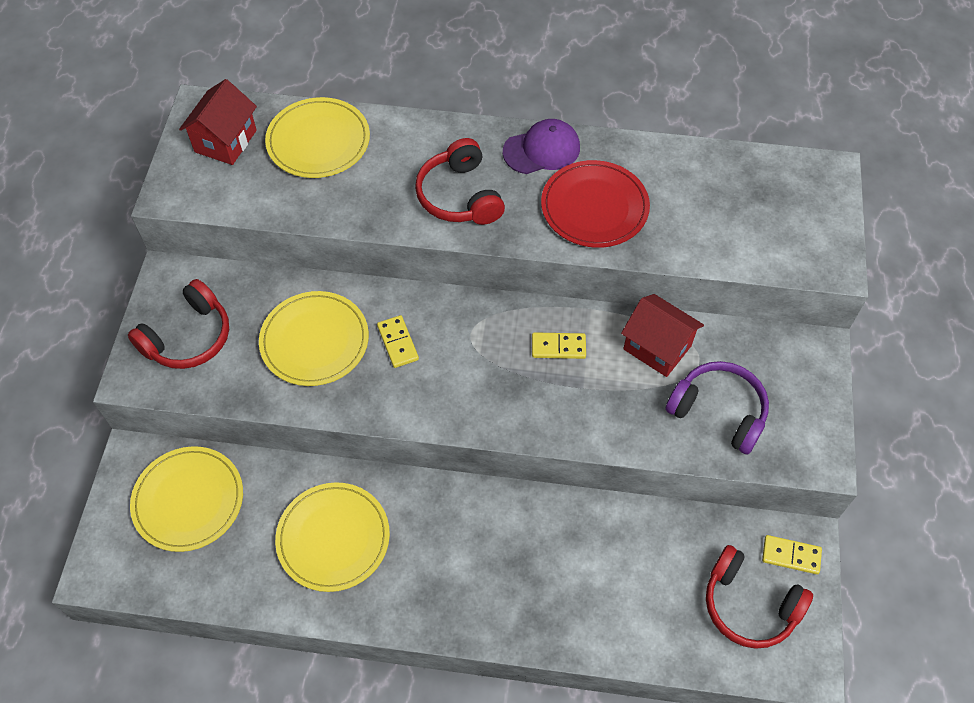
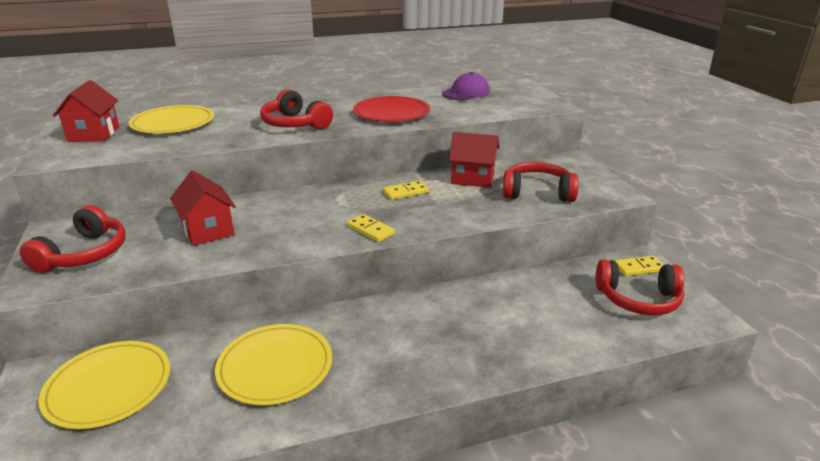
camera: 25 degrees left, 30 degrees down
yellow plate [259,291,369,386] -> red house [170,171,236,246]
yellow domino [377,315,419,368] -> yellow domino moved to [347,214,395,242]
purple cap [503,119,580,174] -> purple cap moved to [442,72,490,100]
purple headphones [665,361,769,455] -> red headphones [503,162,579,202]

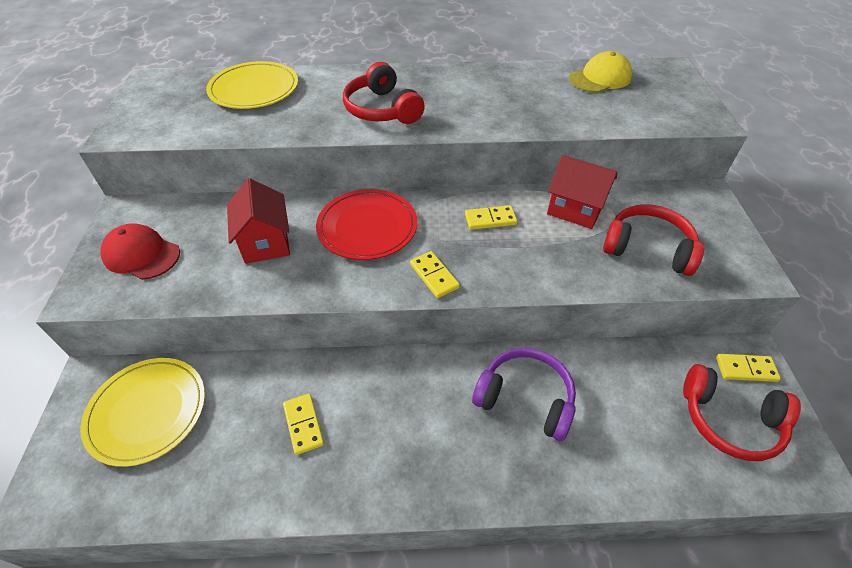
camera: 15 degrees right, 20 degrees up
red headphones [20,205,126,273] -> red cap [100,223,180,280]
red house [52,80,119,142] -> none
yellow plate [215,324,332,405] -> yellow domino [283,394,324,455]
red plate [353,96,430,122] -> red plate moved to [316,189,417,260]
purple cap [442,72,490,100] -> yellow cap [569,51,632,93]
none -> purple headphones [472,348,576,441]

